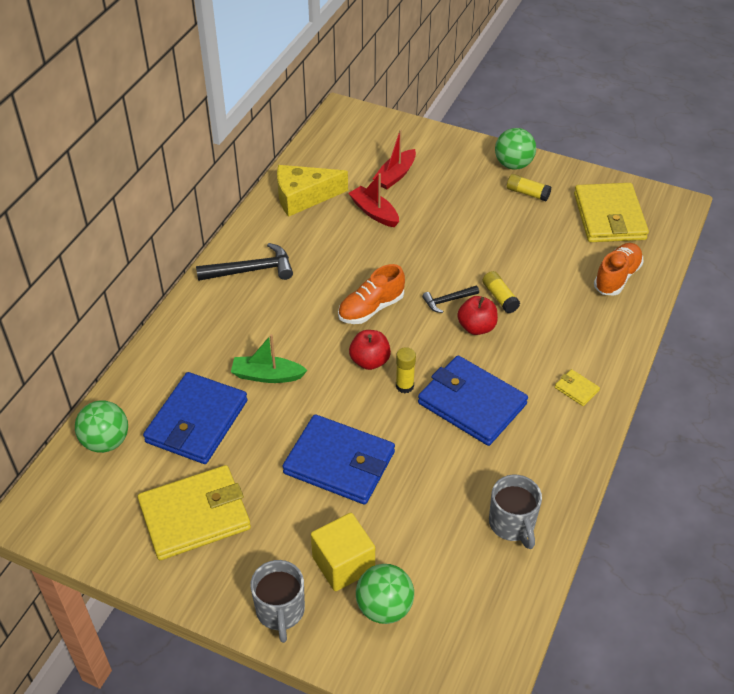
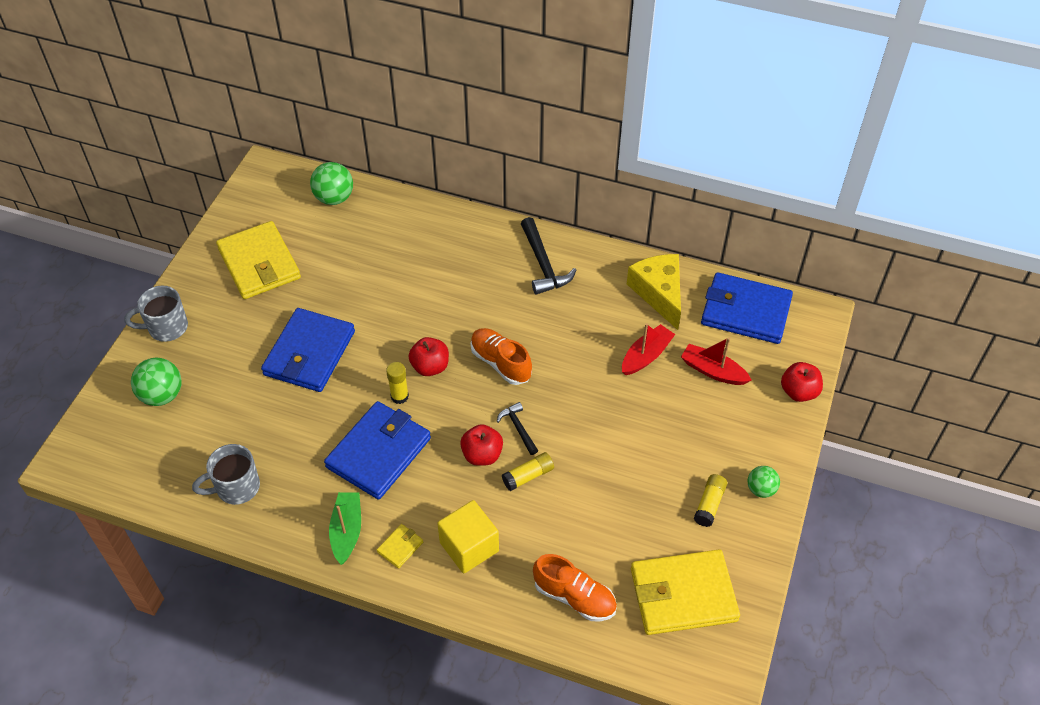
camera: 85 degrees right, 5 degrees up
blue wallet [143,372,248,464] -> blue wallet moved to [701,272,793,344]
green boat [231,334,308,383] -> green boat moved to [329,492,361,565]
yellow cube [311,513,375,591] -> yellow cube moved to [437,500,499,573]
green ball [495,128,536,170] -> green ball [748,466,780,498], size x0.63
none -> red apple [781,362,823,402]

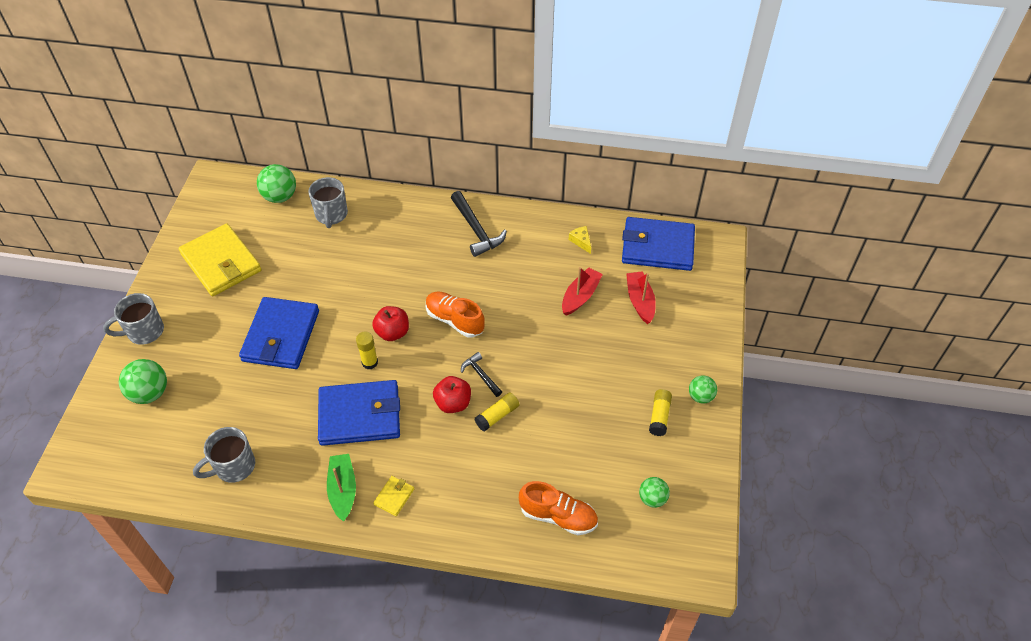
camera: 10 degrees left, 0 degrees up
blue wallet [324,401,431,500] -> blue wallet turned 60 degrees clockwise [318,380,400,446]
yellow cube [437,500,499,573] -> none
yellow cheese [627,254,681,330] -> yellow cheese [569,226,591,254], size x0.43
yellow wallet [631,550,740,635] -> green ball [639,477,670,508]
red boat [681,337,752,385] -> red boat turned 60 degrees clockwise [626,271,656,324]
red apple [781,362,823,402] -> none
none -> grey mug [308,177,348,228]

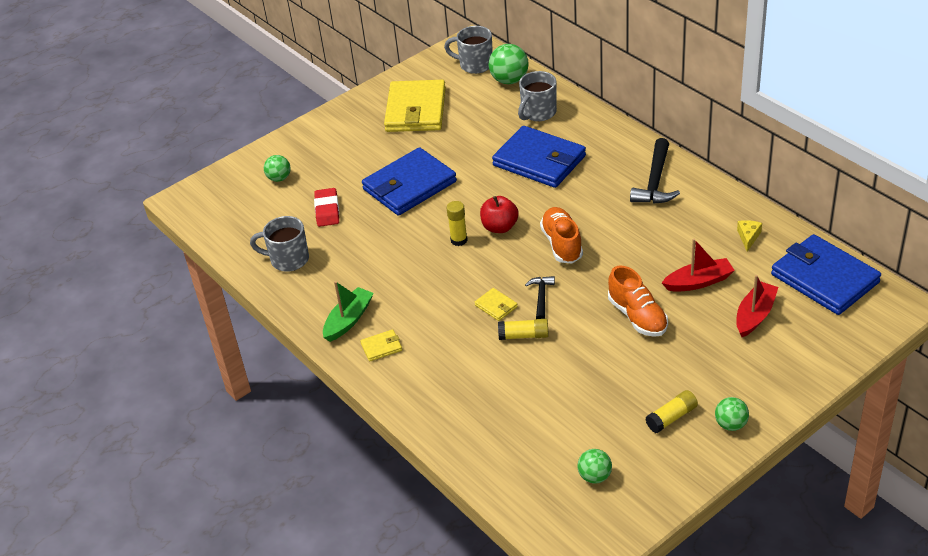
camera: 45 degrees right, 10 degrees down
grey mug [103,293,164,345] -> grey mug moved to [444,26,493,74]
green ball [119,359,167,404] -> green ball [264,155,291,182], size x0.63
blue wallet [318,380,400,446] -> blue wallet moved to [492,126,586,188]
red apple [433,376,471,413] -> yellow wallet [475,288,518,321]
orange shoe [519,481,598,535] -> orange shoe moved to [608,266,668,337]
none -> red eraser [314,188,339,227]

